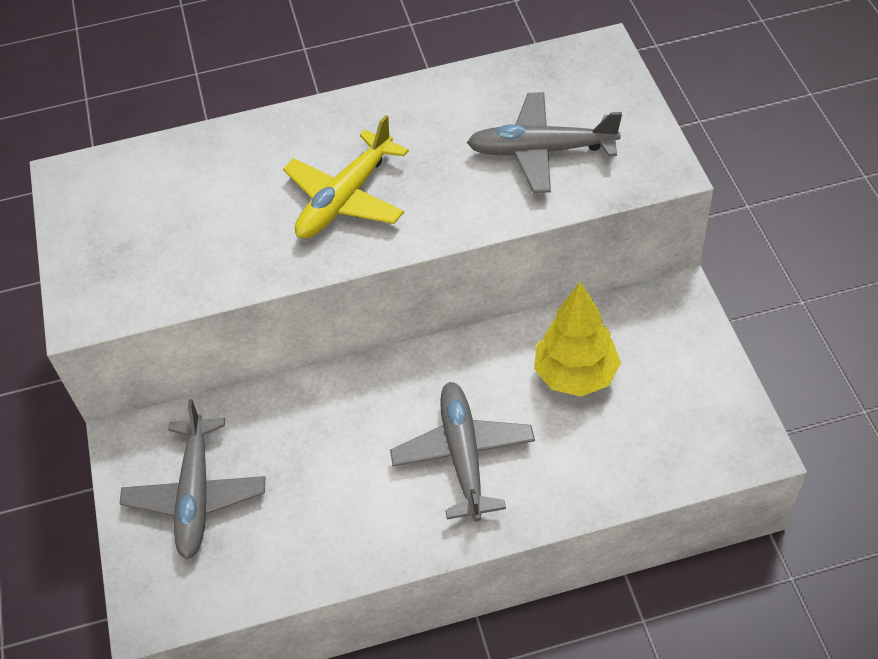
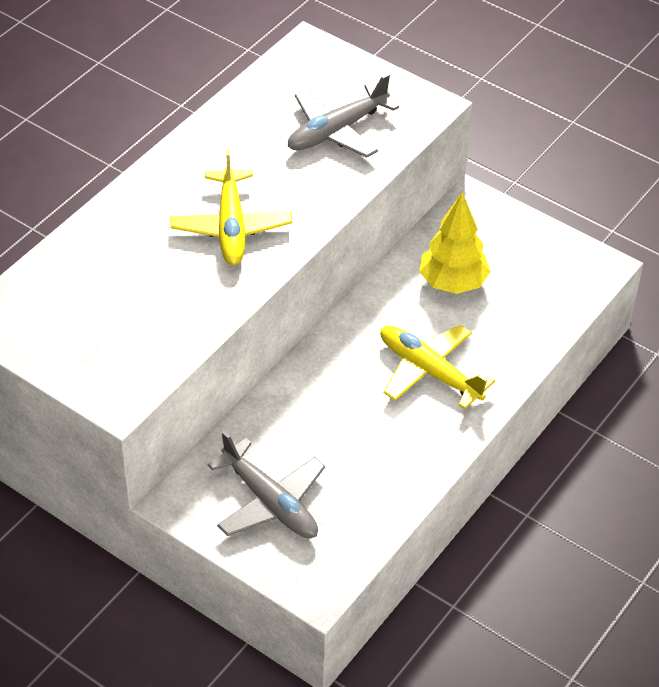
camera: 45 degrees left, 5 degrees down
grey plane [390,382,535,522] -> yellow plane [380,325,495,409]

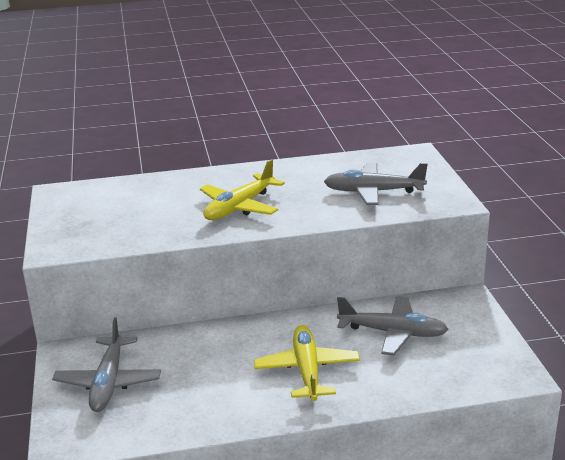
camera: 45 degrees right, 20 degrees down
yellow tree [419,192,491,294] -> grey plane [337,296,449,356]

